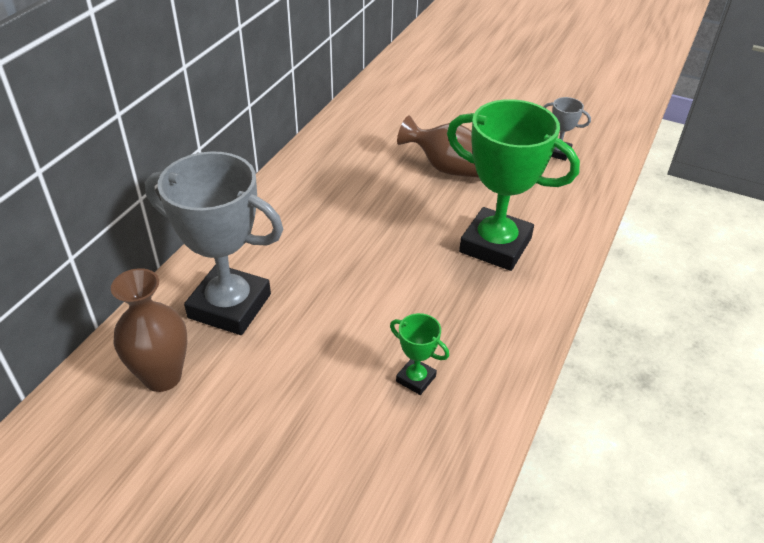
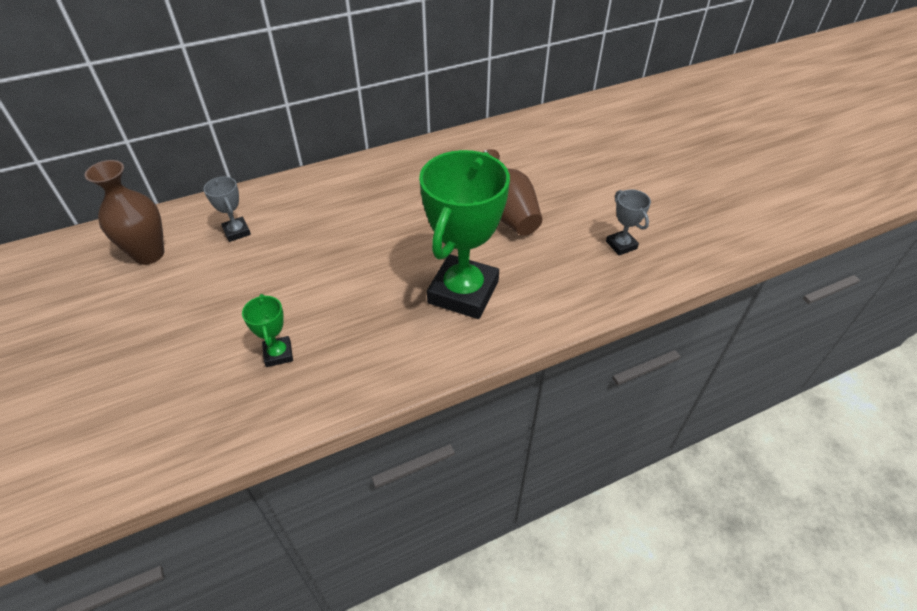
camera: 40 degrees right, 5 degrees up
grey trophy [145,151,283,335] -> grey trophy [203,177,251,242], size x0.44
green trophy [447,99,580,271] -> green trophy turned 45 degrees clockwise [419,150,510,319]

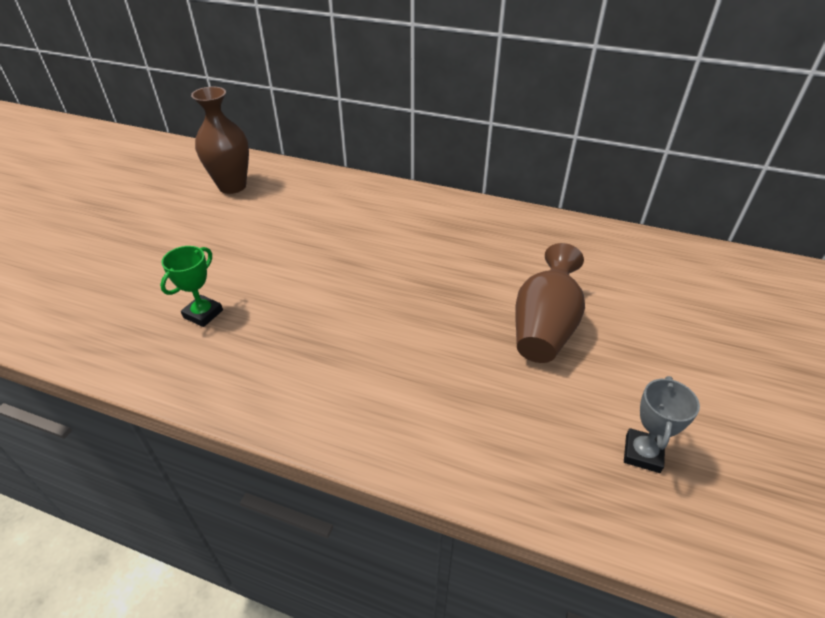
camera: 45 degrees right, 5 degrees down
grey trophy [203,177,251,242] -> none
green trophy [419,150,510,319] -> none

